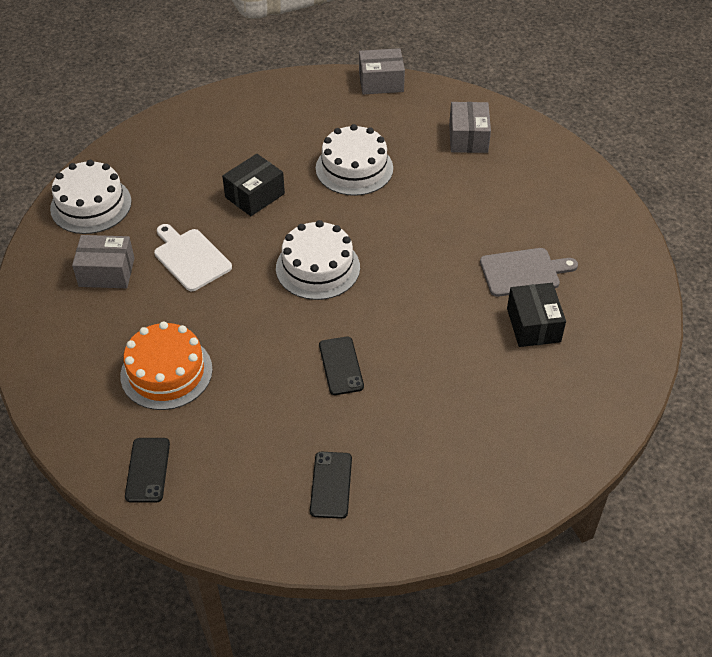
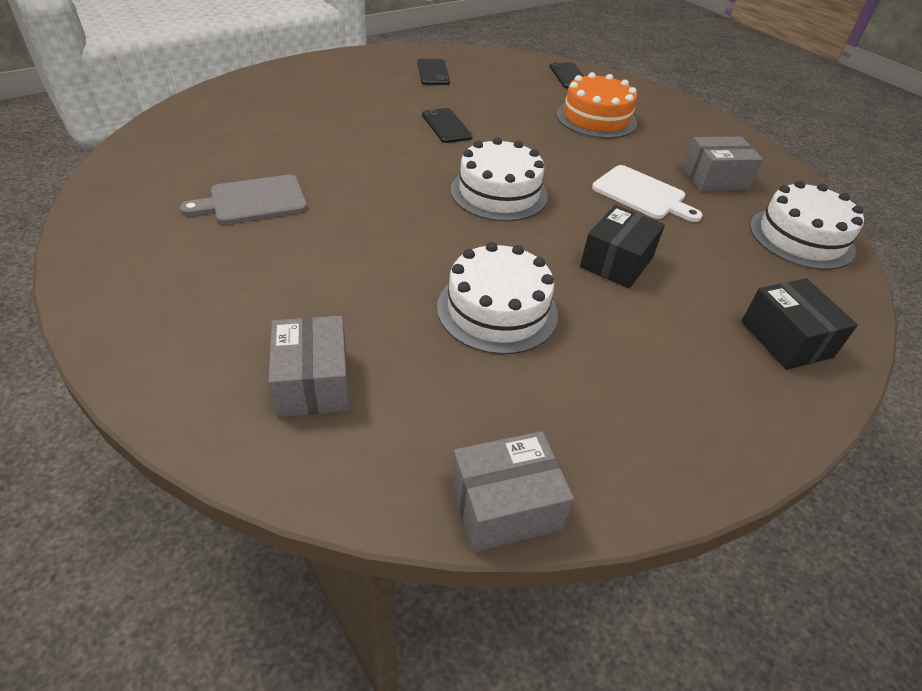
camera: 165 degrees right, 5 degrees down
black box [507,283,566,347] -> black box moved to [741,278,858,370]

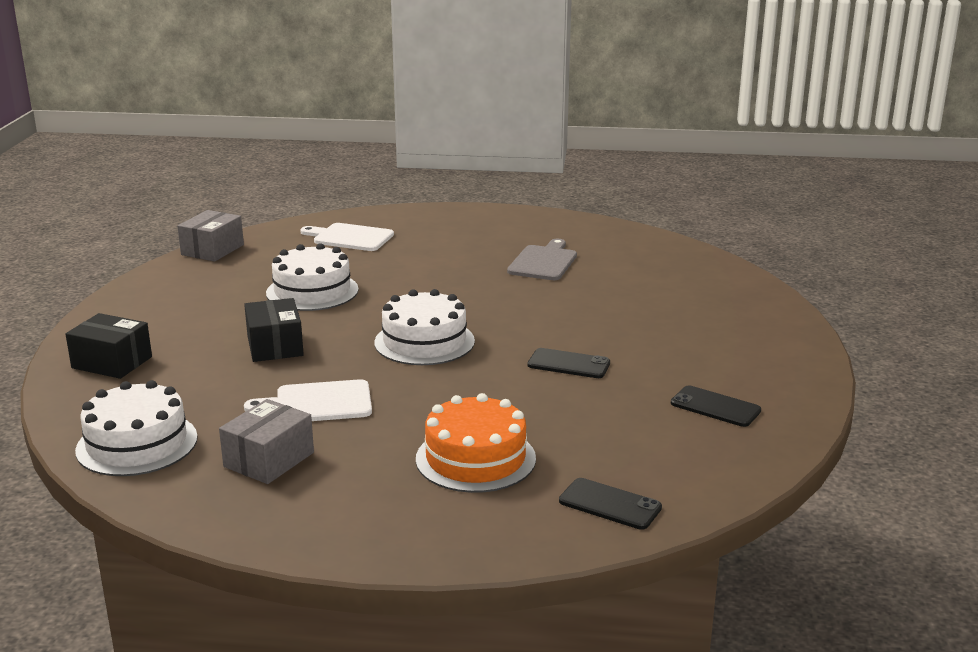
camera: 135 degrees right, 20 degrees down
grey box [268,316,350,417] -> white cutting board [300,223,394,251]

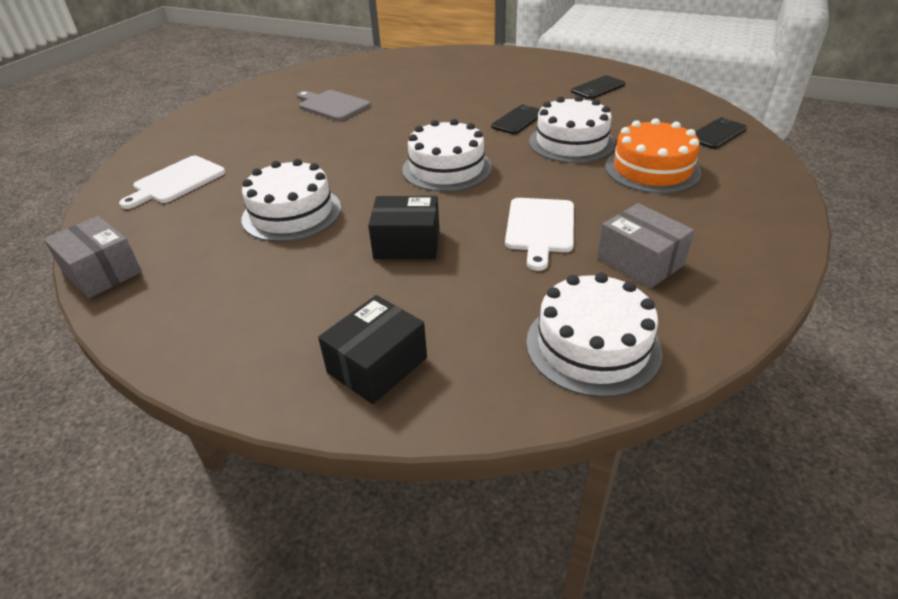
camera: 70 degrees left, 15 degrees up
none -> white cake [529,96,615,163]

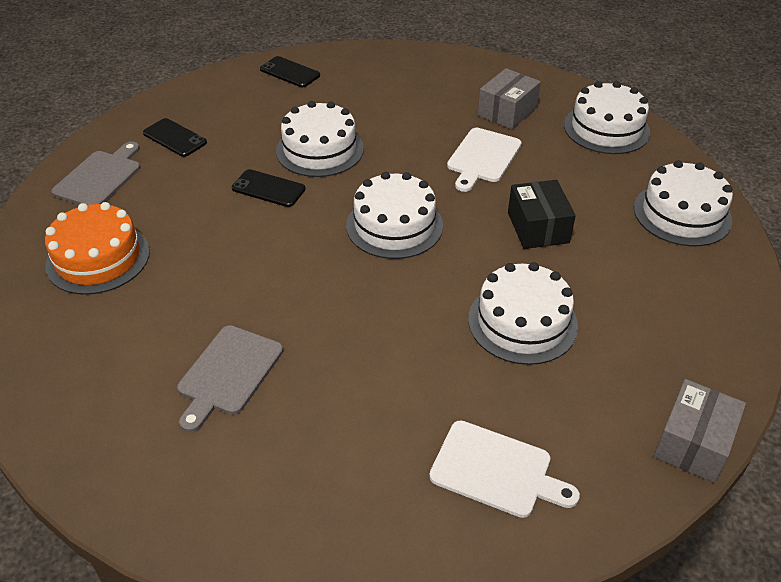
camera: 105 degrees left, 5 degrees up
black box [318,295,427,404] -> white cake [634,160,733,246]
white cutting board [505,198,574,271] -> white cutting board turned 120 degrees clockwise [447,128,522,192]
orange cake [605,118,701,193] -> orange cake moved to [45,202,150,295]
none -> grey cutting board [51,141,140,205]

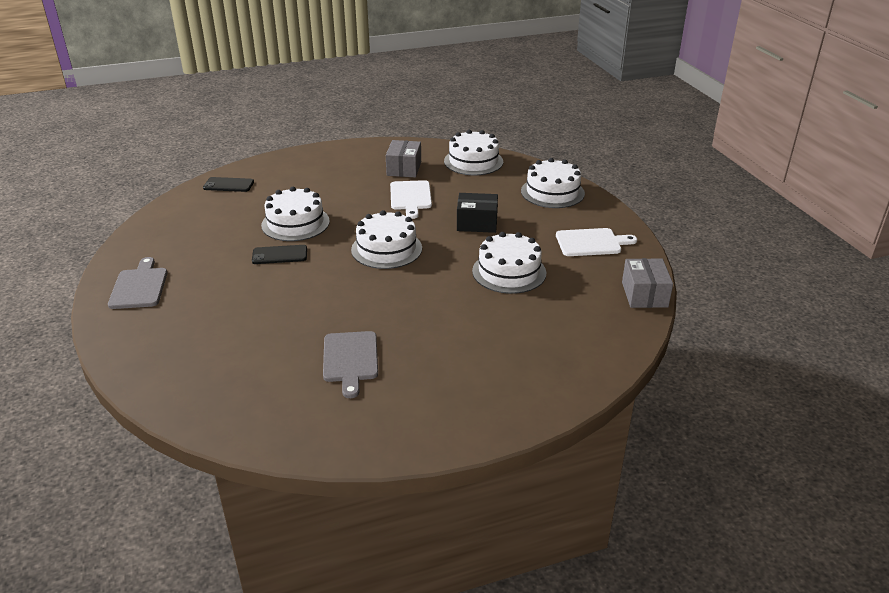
camera: 30 degrees left, 10 degrees down
orange cake [45,202,150,295] -> none
black phone [143,118,207,157] -> none
white cutting board [429,420,580,518] -> white cutting board moved to [556,228,637,256]
black box [508,180,576,249] -> black box turned 45 degrees counterclockwise [457,193,498,233]

